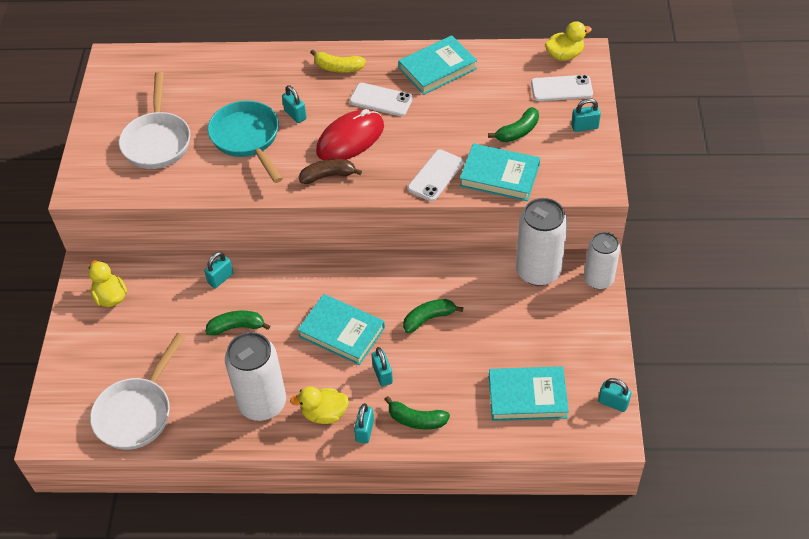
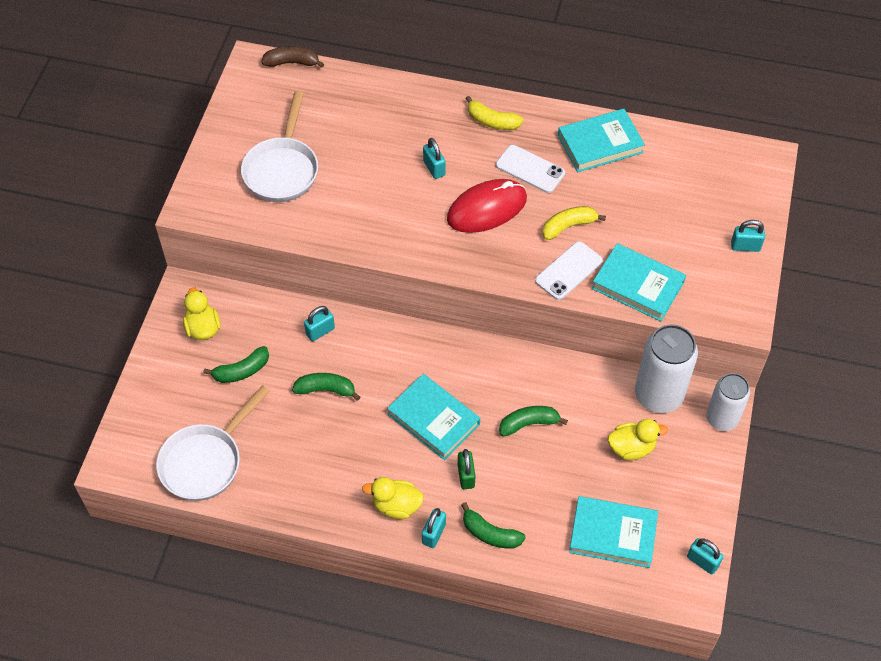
camera: 10 degrees right, 5 degrees up
turquoise pan [208,100,283,183] -> none
white can [225,332,286,421] -> none
brown banana [299,159,362,184] -> brown banana moved to [262,46,324,68]
turquoise padlock [372,347,393,387] -> green padlock [458,449,475,489]
green banana [488,107,539,142] -> green banana moved to [204,346,269,383]
white phone [531,75,593,101] -> none
yellow duck [545,21,592,61] -> yellow duck moved to [608,419,668,460]
none -> yellow banana [542,206,606,240]

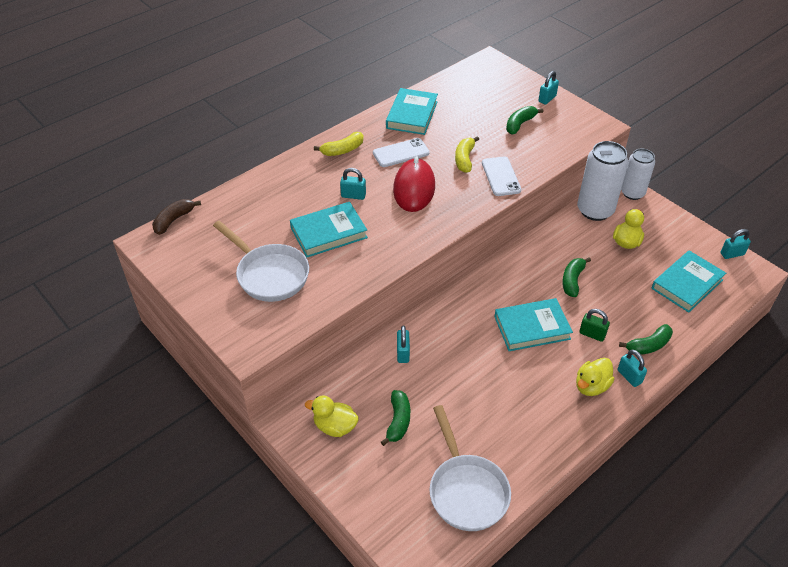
camera: 55 degrees left, 10 degrees down
green banana [292,373,360,401] -> green banana moved to [506,106,543,135]
turquoise book [592,243,686,321] -> turquoise book moved to [290,202,368,257]

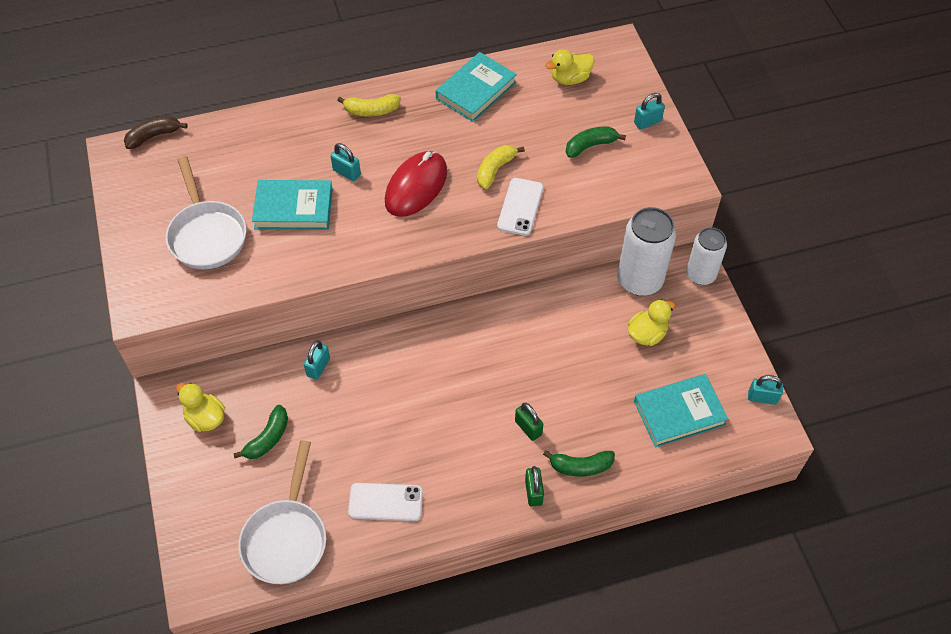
camera: 25 degrees right, 10 degrees up
white phone [373,138,430,167] -> white phone moved to [348,483,423,521]
turquoise book [494,298,573,351] -> none
green banana [562,257,591,297] -> none
yellow duck [576,358,615,396] -> yellow duck moved to [545,49,595,85]
turquoise padlock [618,350,647,387] -> green padlock [525,466,544,507]

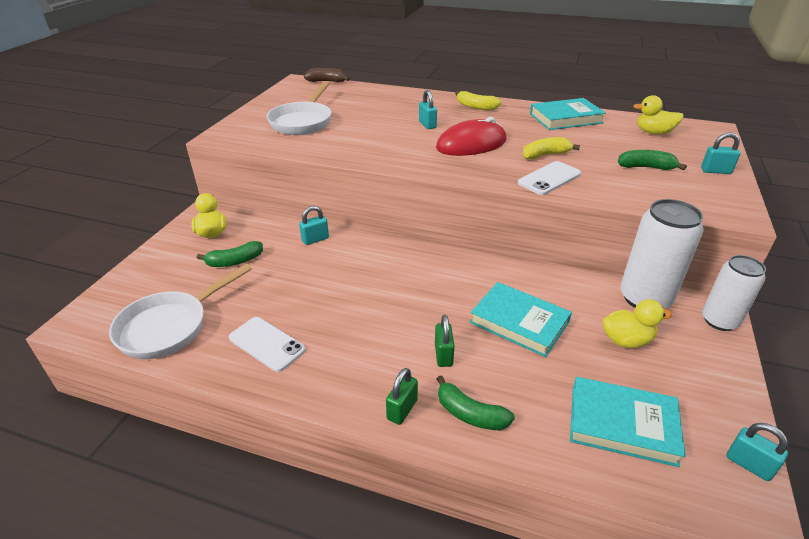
camera: 35 degrees right, 20 degrees down
turquoise book [252,180,333,230] -> turquoise book moved to [470,282,572,357]

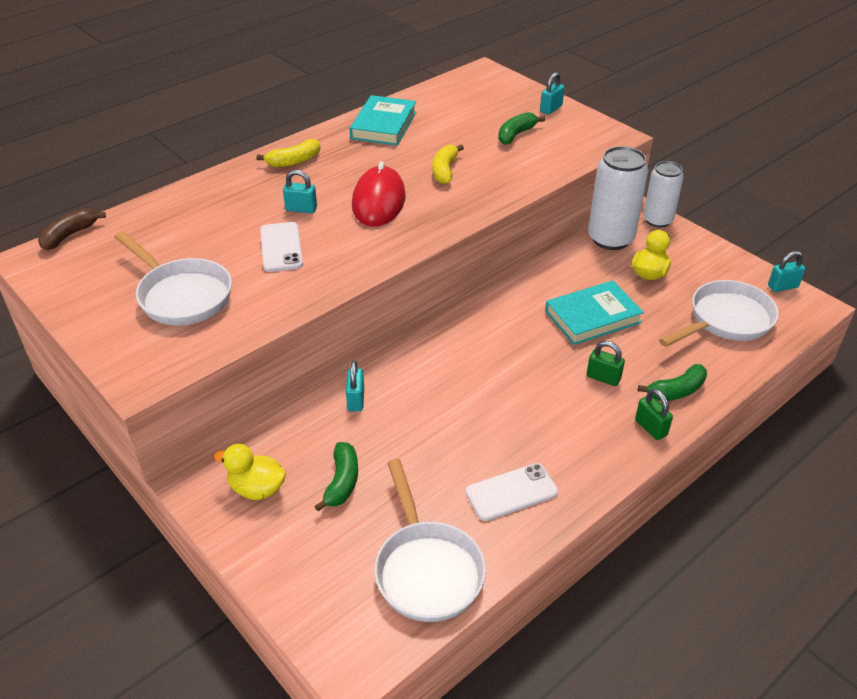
camera: 60 degrees left, 5 degrees up
white phone [518,161,581,195] -> white phone moved to [260,222,303,272]
turquoise book [570,377,686,467] -> white pan [659,280,779,347]
yellow duck [633,95,684,135] -> none

